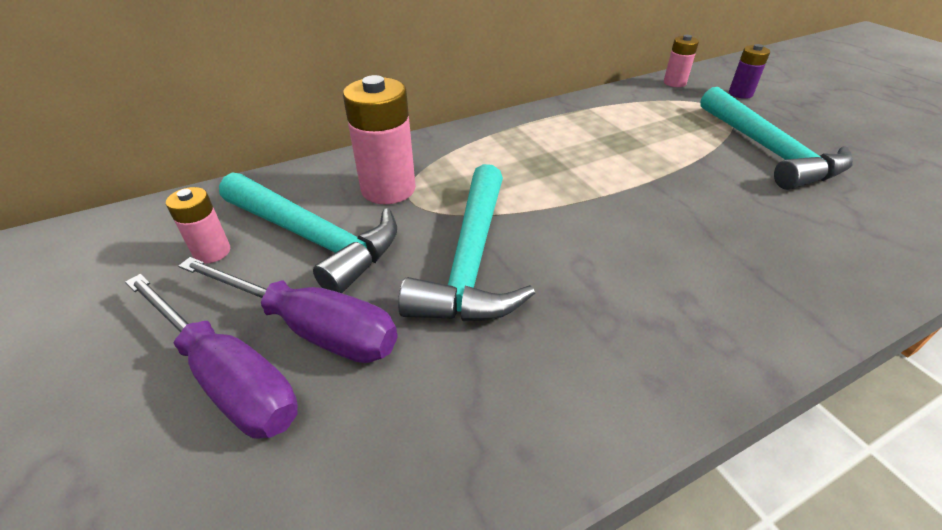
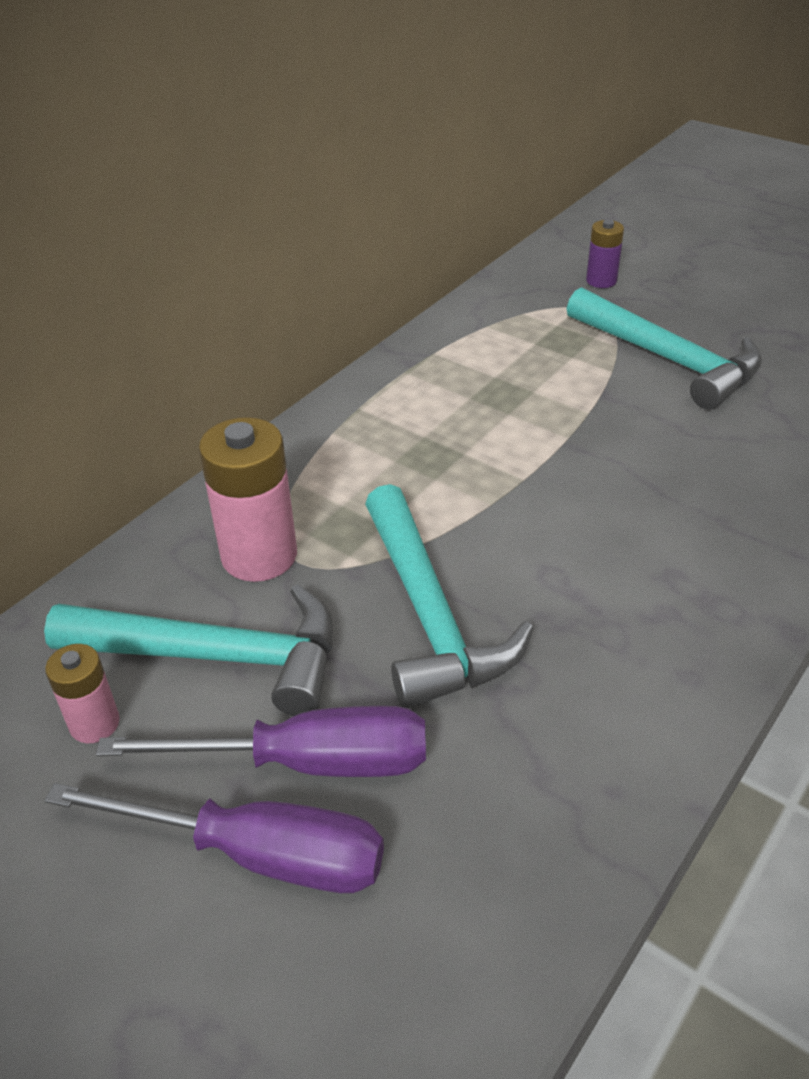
camera: 25 degrees left, 0 degrees up
pink battery [664,35,699,87] -> none

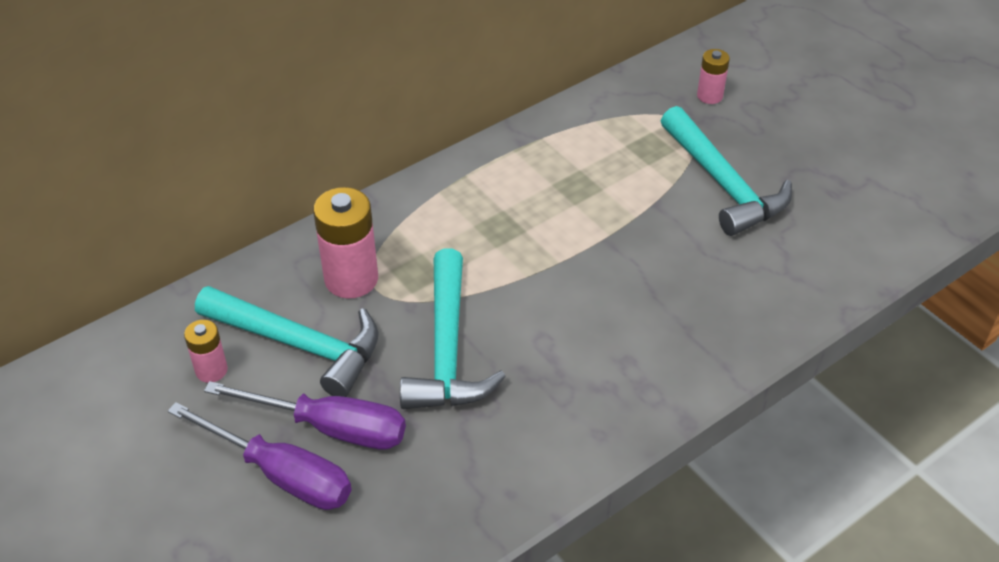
camera: 15 degrees right, 5 degrees up
purple battery [586,220,624,288] -> pink battery [697,49,730,104]

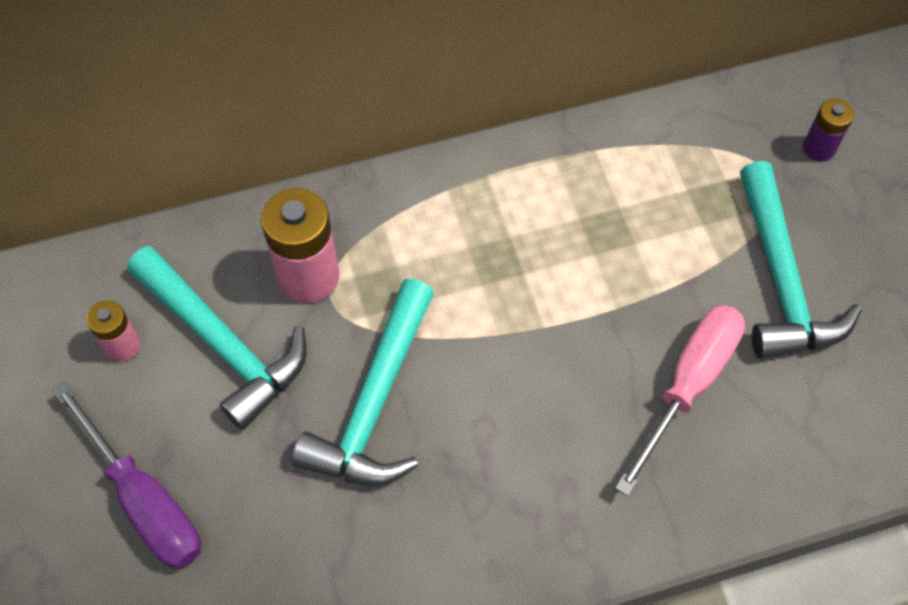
camera: 20 degrees right, 15 degrees up
purple screwdriver [204,381,406,450] -> none
pink battery [697,49,730,104] -> purple battery [803,99,854,162]
none -> pink screwdriver [615,305,745,496]

